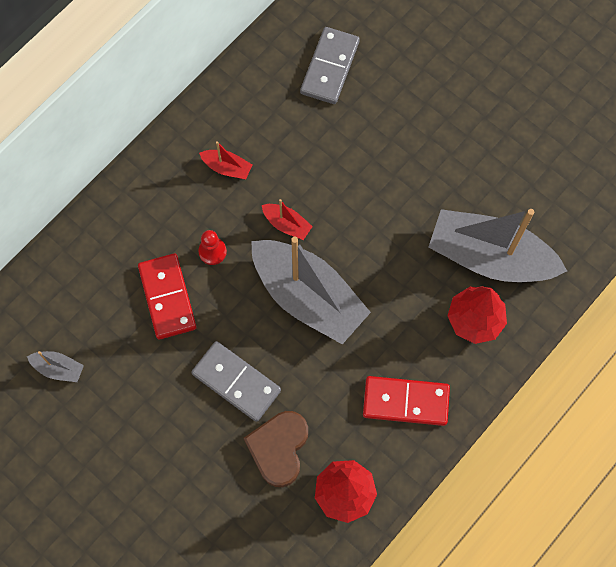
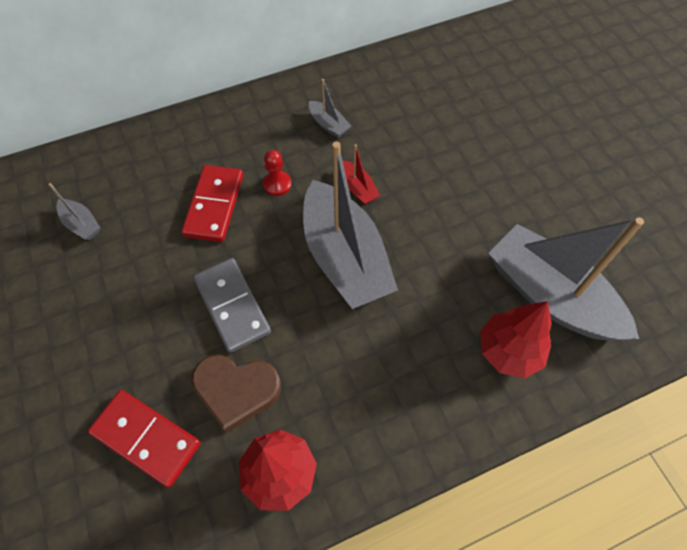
camera: 25 degrees right, 10 degrees down
red boat [199,141,252,179] -> grey boat [309,79,351,138]
brown heart [244,411,308,487] -> brown heart turned 120 degrees counterclockwise [191,355,281,433]
grey domino [300,27,360,104] -> none
red domino [363,376,450,426] -> red domino moved to [88,390,201,488]

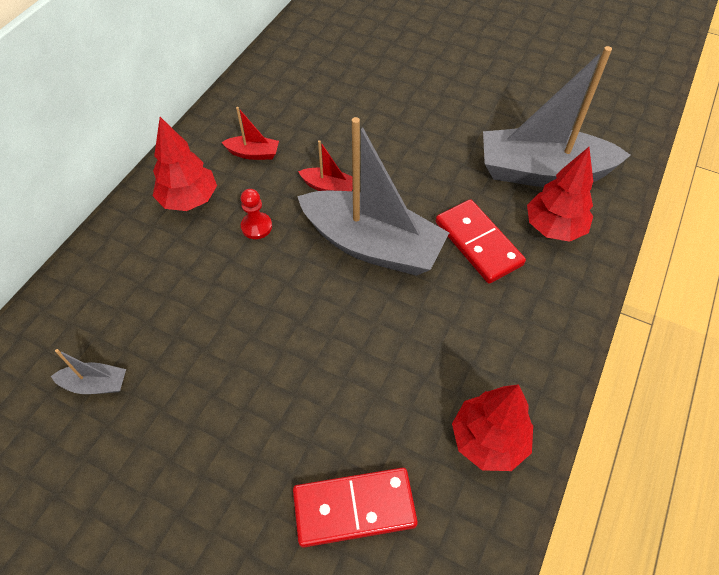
camera: 40 degrees left, 5 degrees down
red domino [181,165,243,242] -> red domino moved to [436,199,526,284]
brown heart [191,355,281,433] -> none
grey domino [193,258,271,353] -> none
grey boat [309,79,351,138] -> red boat [221,107,279,160]
none -> red tree [153,117,217,211]

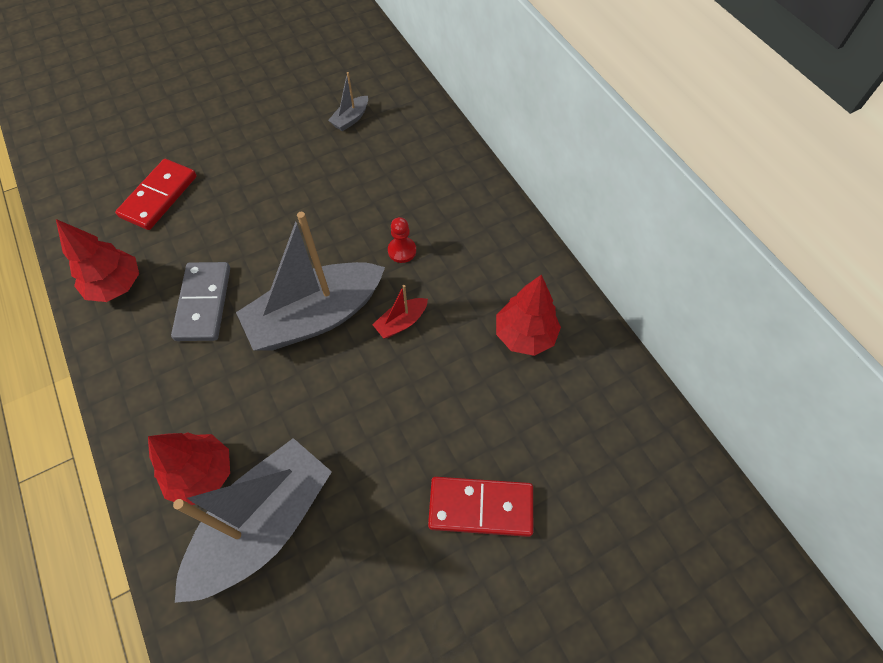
camera: 125 degrees right, 5 degrees up
red tree [153,117,217,211] -> red tree moved to [496,274,561,356]
red boat [221,107,279,160] -> none
red domino [436,199,526,284] -> red domino moved to [428,477,533,537]
none -> grey domino [171,262,230,341]

